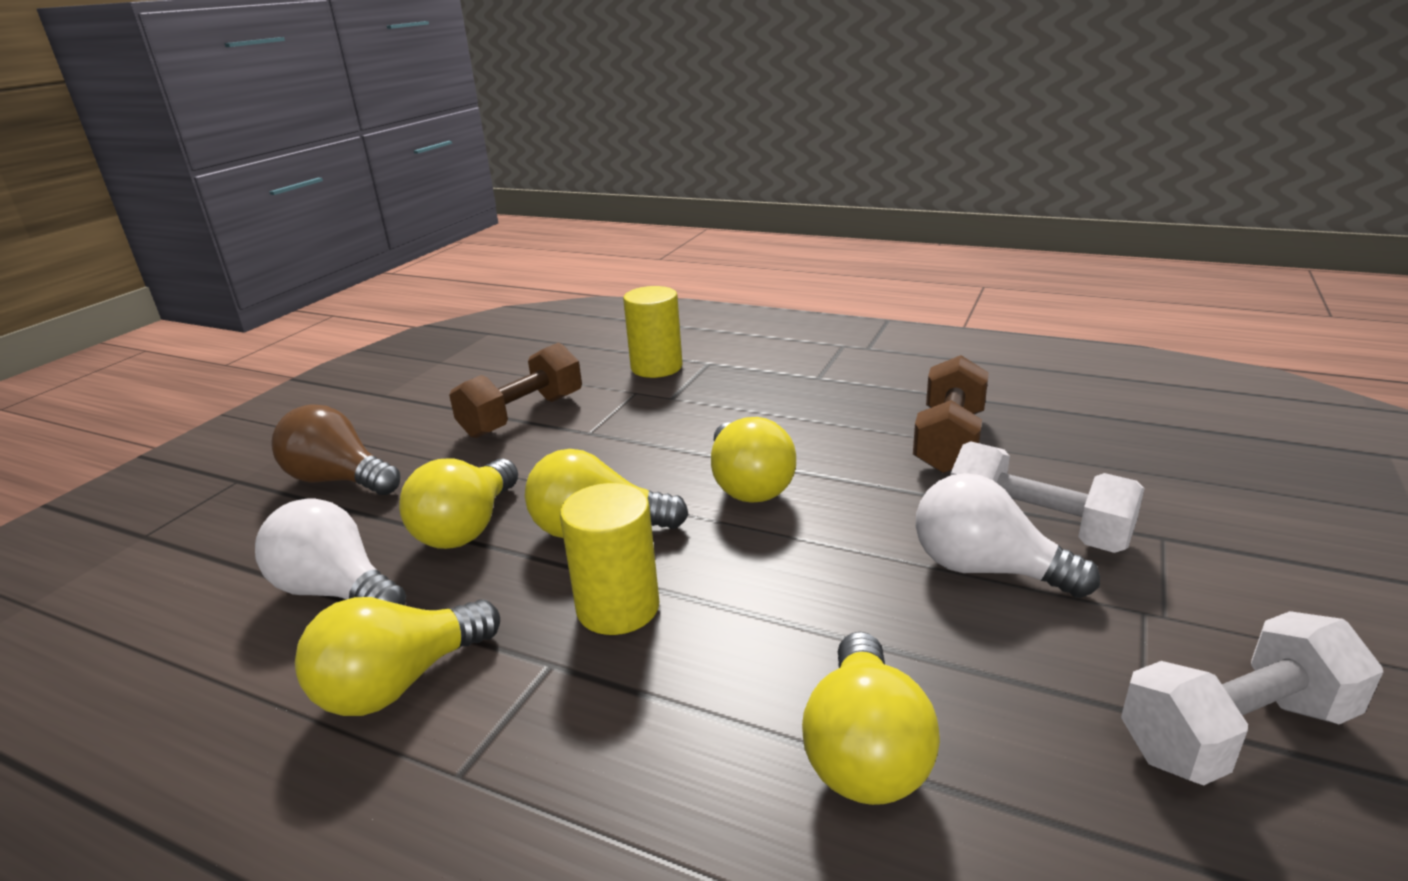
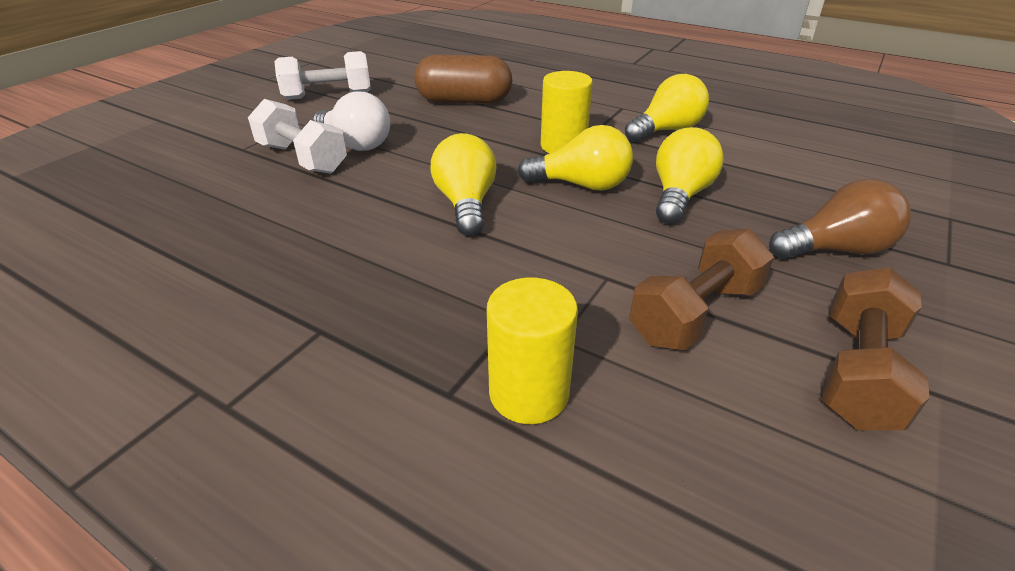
camera: 175 degrees left, 10 degrees up
white light bulb [255,498,406,605] -> none
brown light bulb [271,404,401,495] -> brown light bulb turned 45 degrees counterclockwise [769,179,911,259]
yellow light bulb [802,632,940,805] -> brown capsule [414,54,512,104]
brown dumbbell [913,355,989,473] -> brown dumbbell moved to [822,267,930,430]

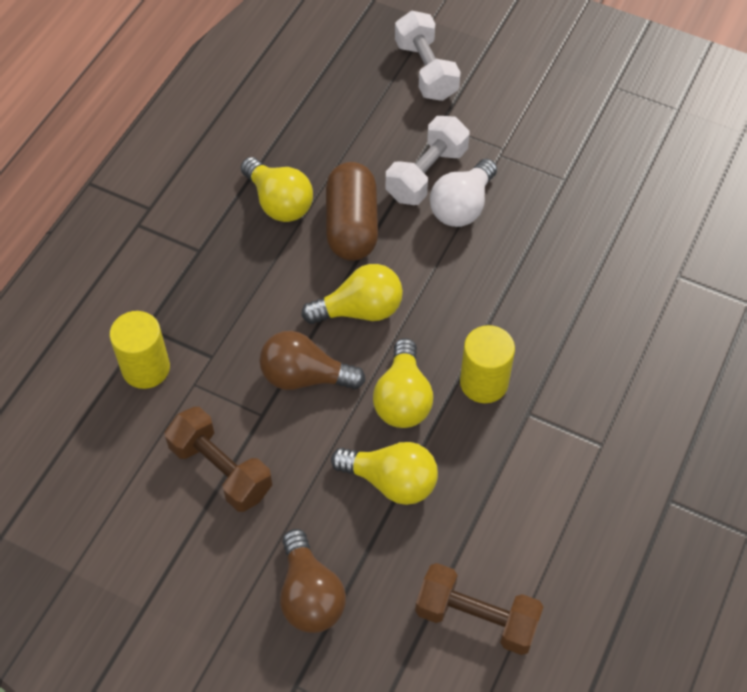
camera: 85 degrees right, 20 degrees up
white dumbbell [274,51,371,100] -> white dumbbell moved to [395,11,461,101]
brown capsule [414,54,512,104] -> brown capsule moved to [326,162,378,261]
yellow light bulb [625,74,709,142] -> yellow light bulb moved to [241,157,313,222]
brown dumbbell [822,267,930,430] -> brown dumbbell moved to [415,563,544,655]
none -> brown light bulb [259,331,366,390]

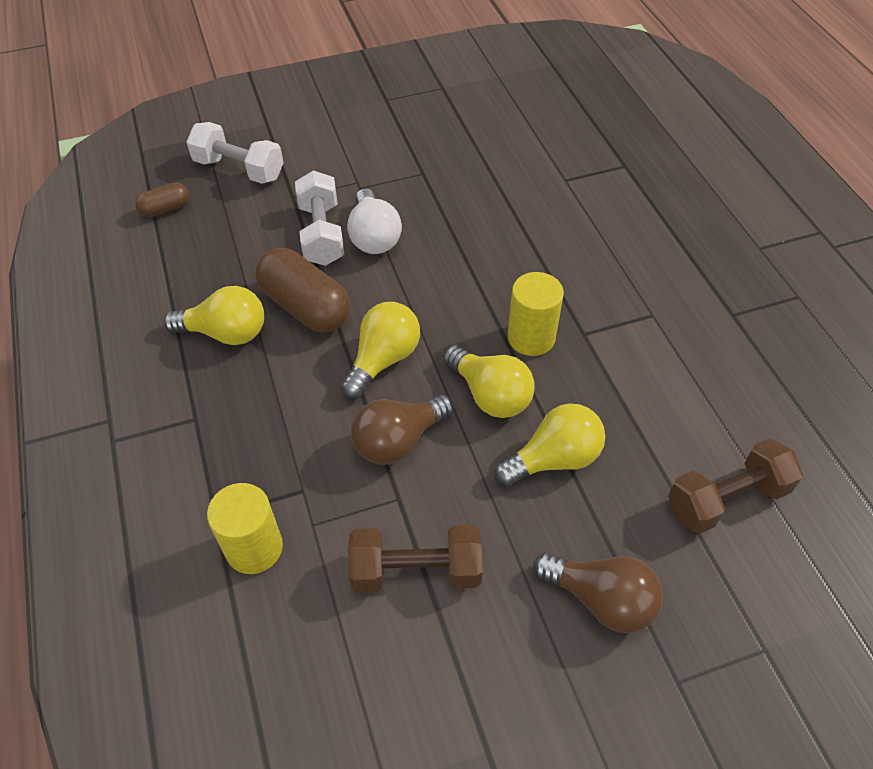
camera: 45 degrees left, 5 degrees down
none -> brown capsule [135,182,189,217]

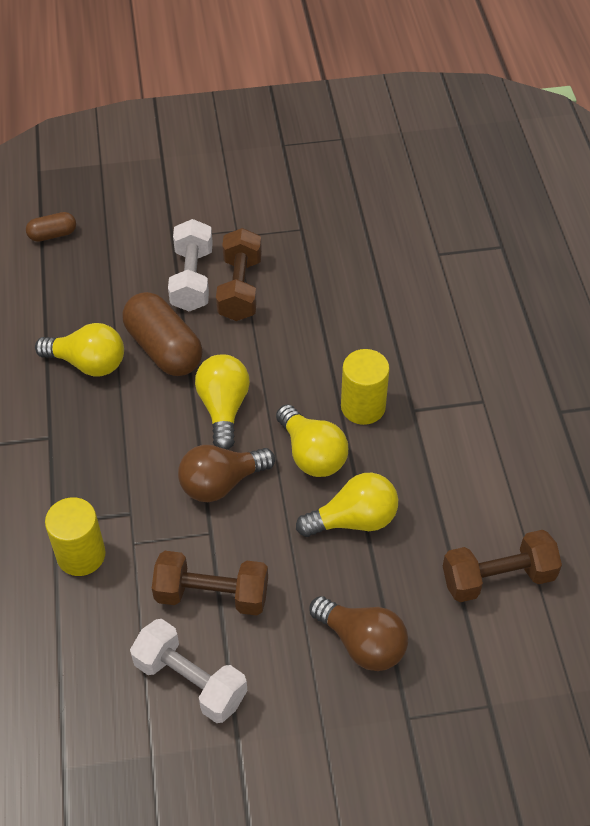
camera: 10 degrees right, 0 degrees up
white dumbbell [187,122,284,184] -> white dumbbell moved to [130,619,247,723]
yellow light bulb [341,302,420,399] -> yellow light bulb turned 45 degrees counterclockwise [195,354,250,450]
white light bulb [347,188,402,254] -> brown dumbbell [216,228,262,321]

